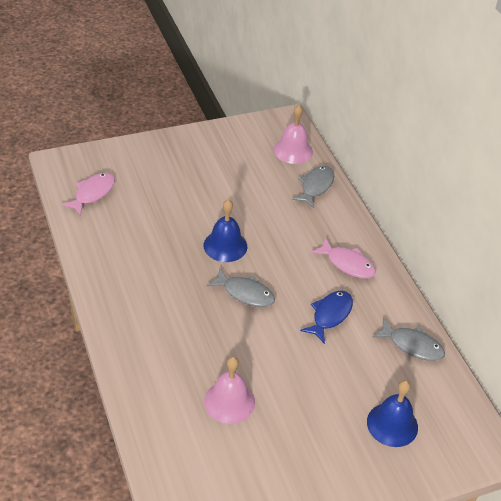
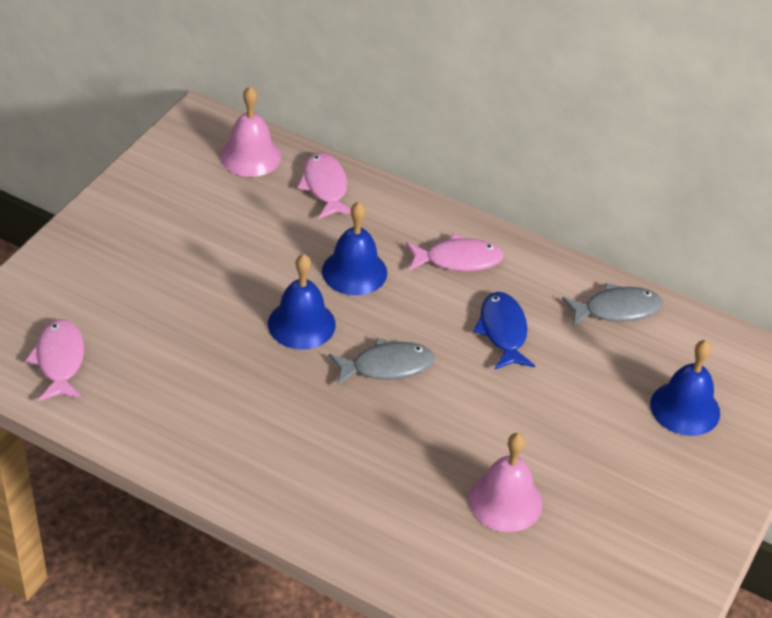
camera: 40 degrees left, 0 degrees up
grey fish [292,166,334,208] -> pink fish [297,152,351,219]
none -> blue bell [322,202,387,296]

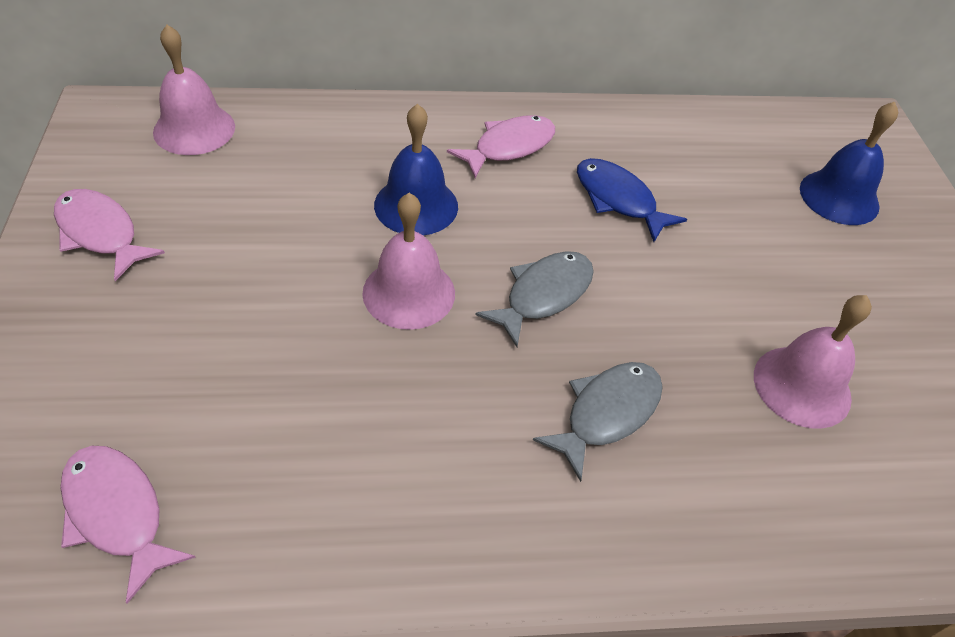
camera: 35 degrees left, 5 degrees up
blue bell [268,254,336,349] -> pink bell [362,193,455,330]
pink fish [297,152,351,219] -> pink fish moved to [54,189,165,281]
grey fish [562,283,663,327] -> grey fish moved to [533,362,663,482]

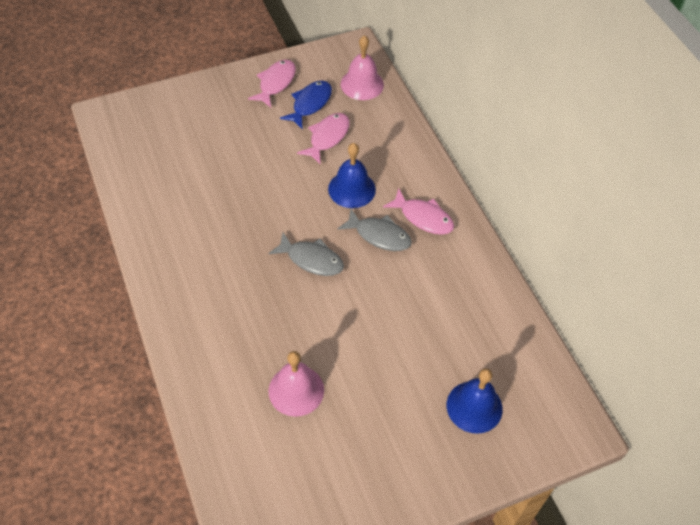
camera: 75 degrees right, 5 degrees up
pink fish [60,446,196,604] -> pink fish moved to [297,113,350,165]
pink bell [362,193,455,330] -> none
grey fish [533,362,663,482] -> grey fish moved to [337,208,412,251]
blue fish [577,158,687,242] -> blue fish moved to [280,81,332,129]

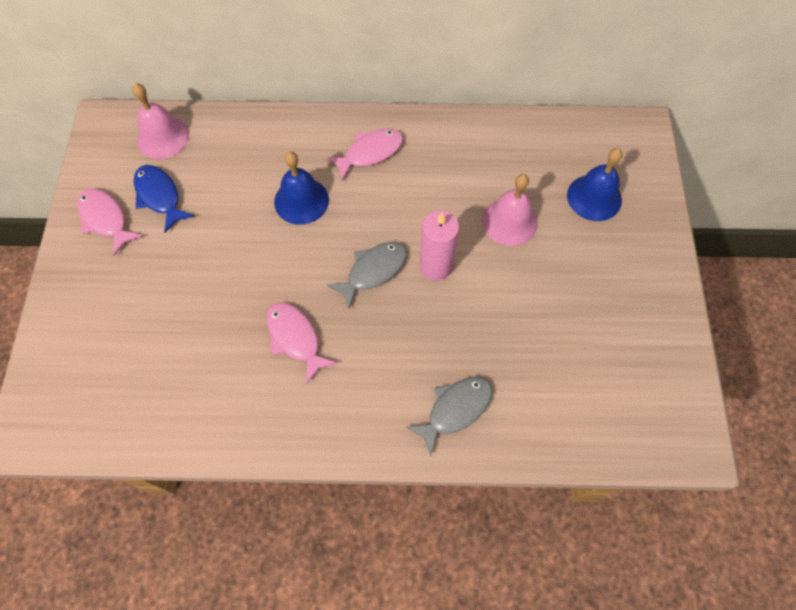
camera: 65 degrees left, 10 degrees up
pink bell [268,351,324,417] -> pink bell moved to [482,174,538,246]
pink fish [297,113,350,165] -> pink fish moved to [267,302,338,384]
grey fish [337,208,412,251] -> grey fish moved to [406,377,492,455]
none -> pink candle [420,211,459,281]

